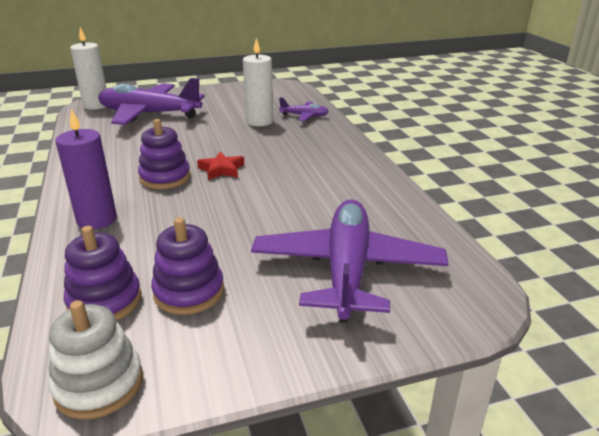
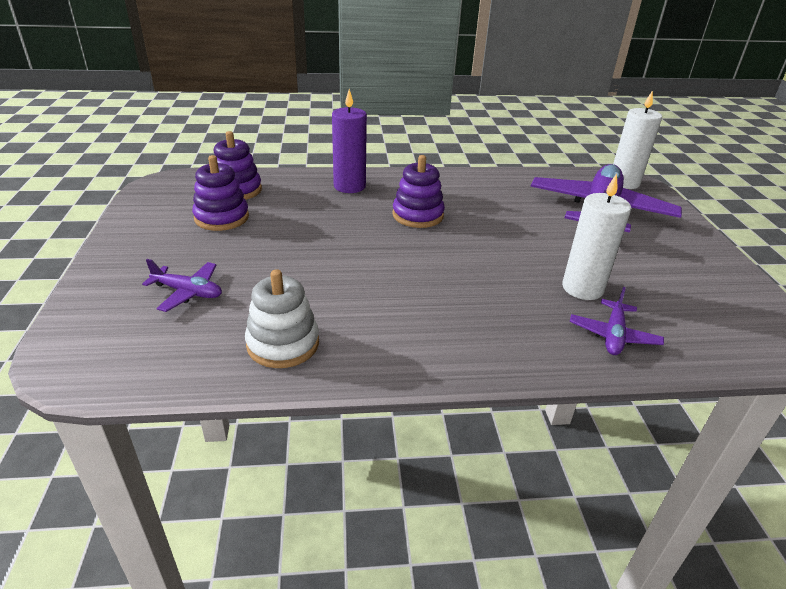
camera: 100 degrees right, 5 degrees up
white stacking toy [49,300,143,419] -> white stacking toy moved to [245,269,319,368]
red star [197,152,244,180] -> none
purple plane [251,200,449,323] -> purple plane [142,259,222,312], size x0.45

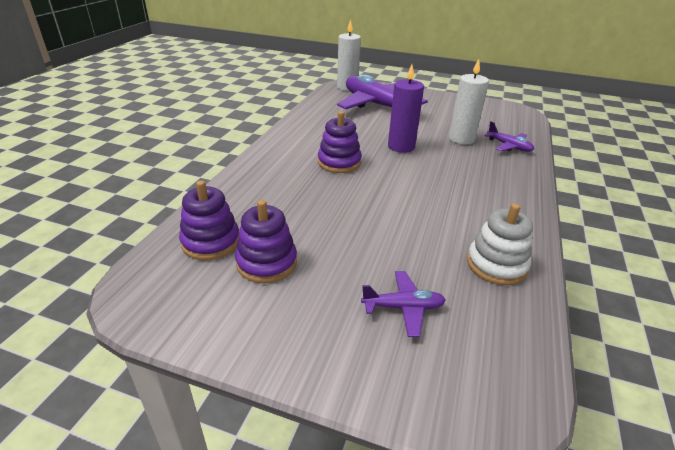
camera: 65 degrees left, 0 degrees up
purple plane [142,259,222,312] -> purple plane turned 45 degrees clockwise [361,271,446,337]
purple candle [332,89,367,193] -> purple candle moved to [388,65,424,153]

